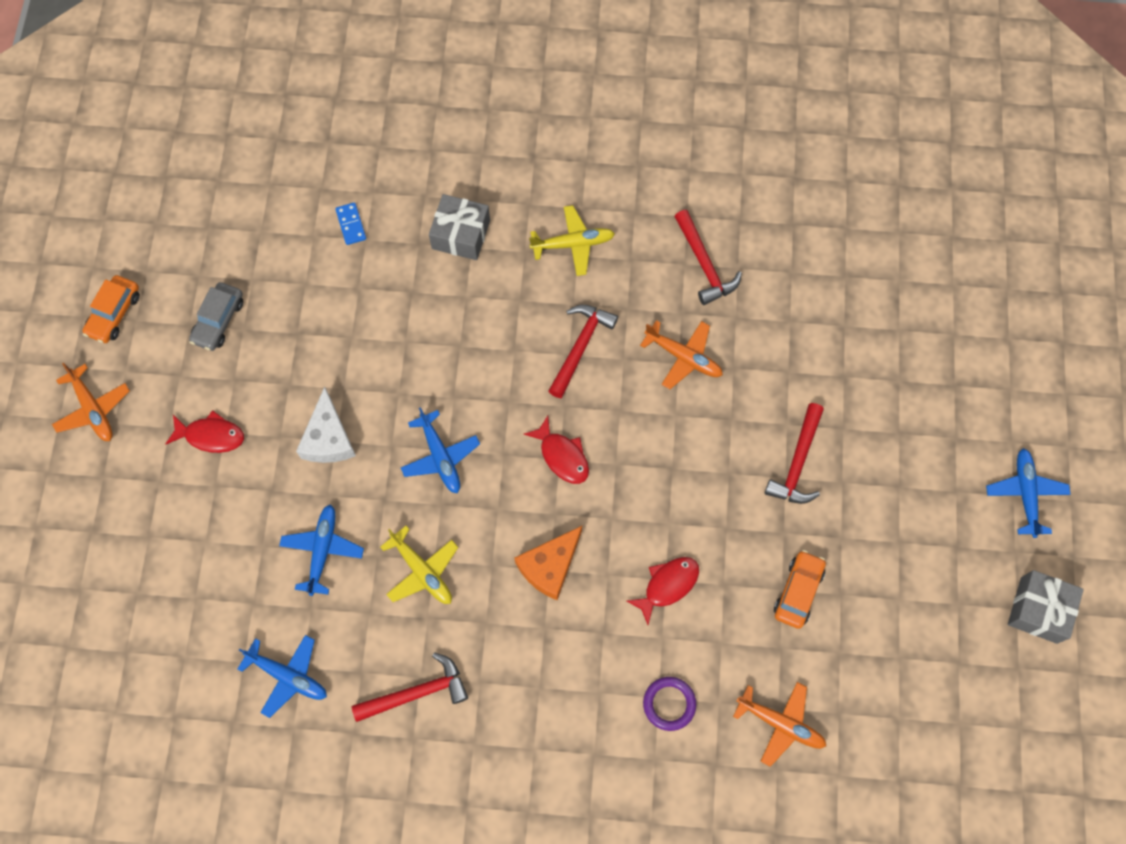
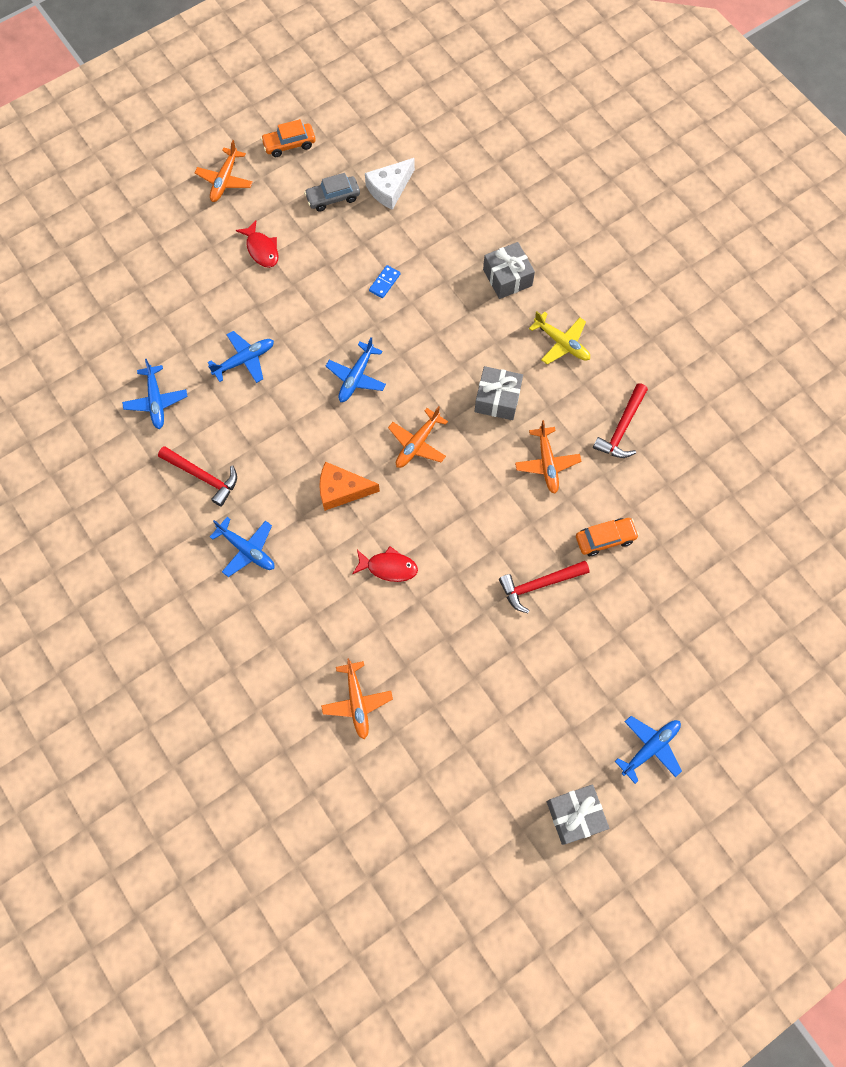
camera: 50 degrees right, 0 degrees up
white cheese [296,387,356,463] -> white cheese moved to [365,158,415,210]
blue domino [335,202,366,245] -> blue domino moved to [369,265,401,298]
yellow plane [380,526,458,604] -> none
red fish [523,416,589,484] -> orange plane [388,406,448,468]
red hammer [548,305,618,398] -> grey gift [475,366,523,420]
purple ring [643,677,696,731] -> none
orange car [774,550,826,629] -> orange car moved to [576,518,639,556]
none -> blue plane [210,517,274,577]

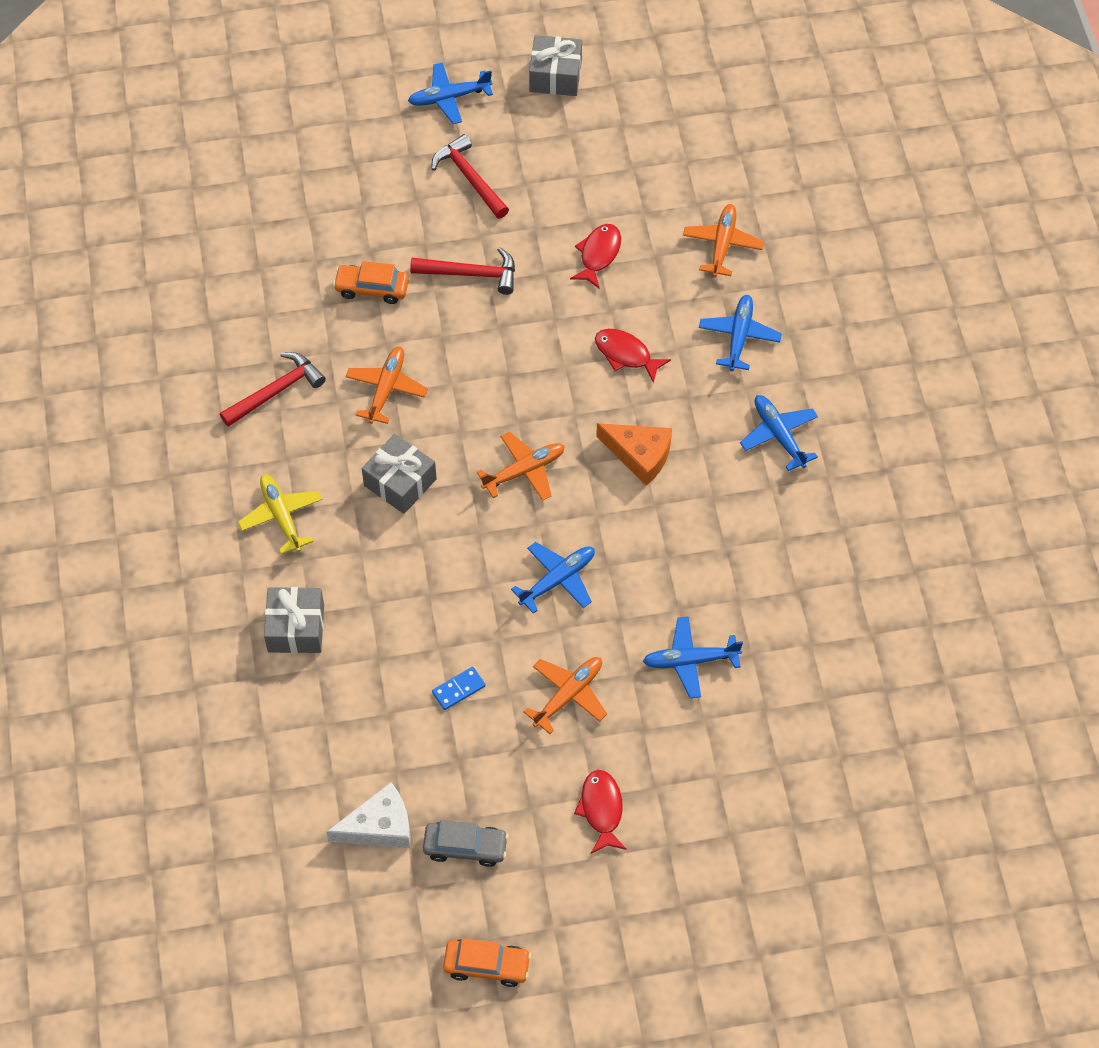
camera: 155 degrees left, 10 degrees down
blue plane [122,359,188,429] -> blue plane moved to [699,295,782,371]
red hammer [158,446,237,507] -> red hammer moved to [431,134,509,219]
orange plane [195,140,253,202] -> orange plane moved to [523,657,607,734]
none -> red fish [570,224,621,289]

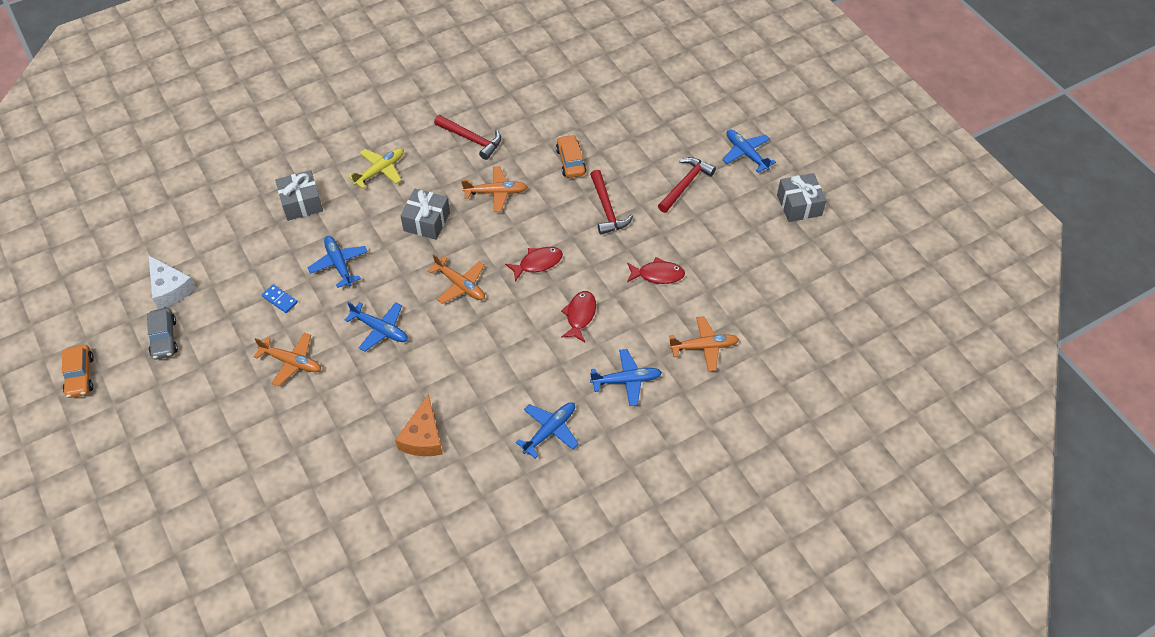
camera: 70 degrees right, 5 degrees down
red fish [574,770,627,854] -> red fish moved to [505,247,563,282]
orange cheese [596,423,672,486] -> orange cheese moved to [395,394,443,456]
blue plane [643,617,743,698] -> blue plane moved to [308,236,368,288]

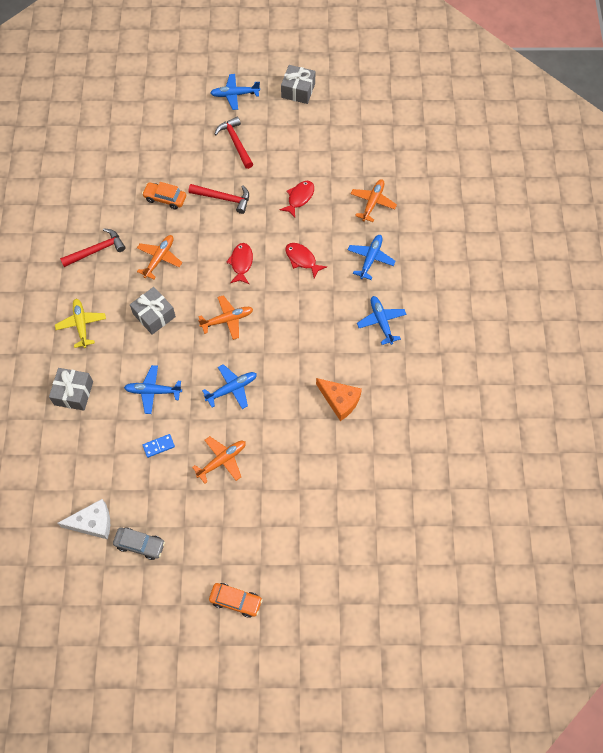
camera: 60 degrees left, 10 degrees up
orange car [62,345,94,398] -> orange car moved to [209,583,263,618]

